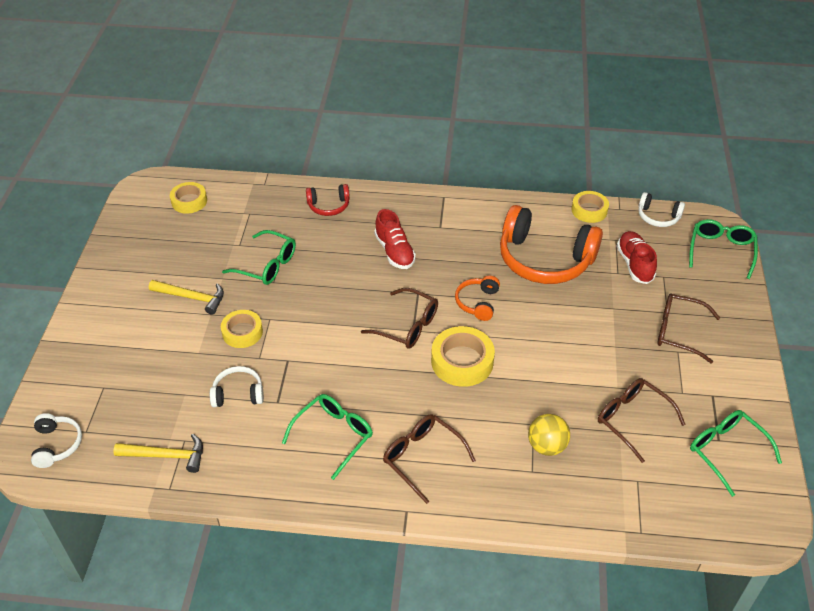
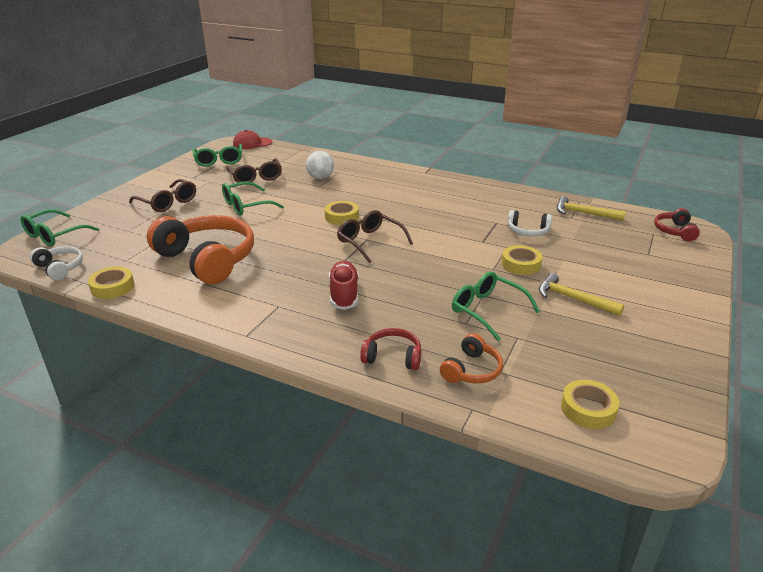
camera: 160 degrees left, 15 degrees down
white headphones [31,413,82,468] -> red headphones [654,208,700,241]
green glasses [282,394,373,480] -> green glasses moved to [222,182,284,216]
brown glasses [383,414,476,504] -> none
yellow tape [431,326,495,387] -> yellow tape [325,201,359,225], size x0.66
orange headphones [455,276,500,321] -> orange headphones moved to [440,333,503,384]
yellow ball [528,414,570,456] -> white ball [306,151,334,179]
red shoe [617,231,657,284] -> none
none -> red cap [233,130,272,149]

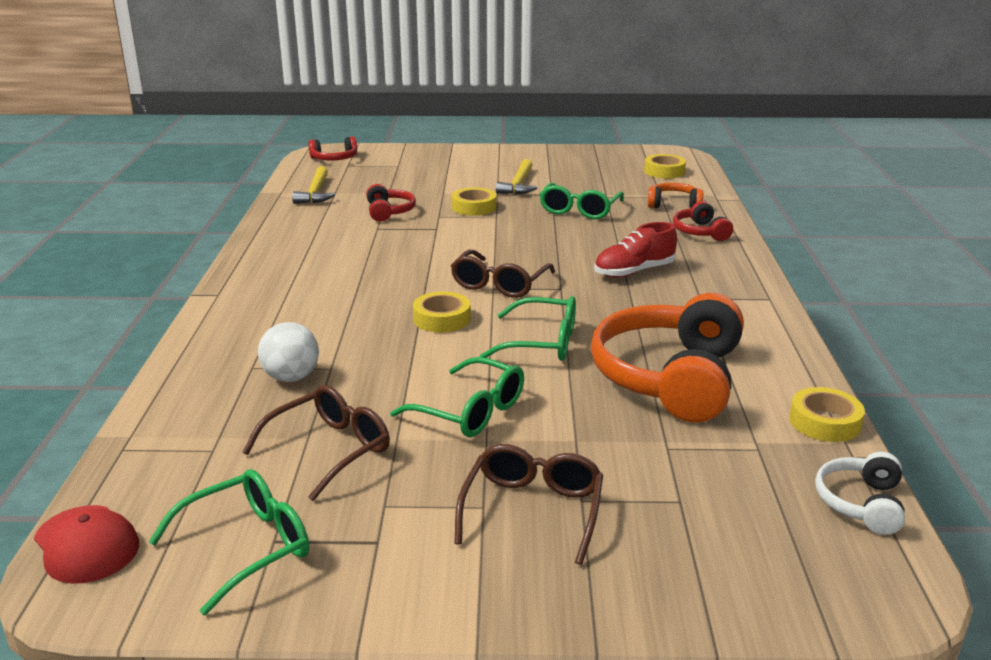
camera: 115 degrees left, 5 degrees down
green glasses [20,209,99,247] -> green glasses moved to [480,296,576,361]
white headphones [507,210,552,237] -> red headphones [366,184,416,222]

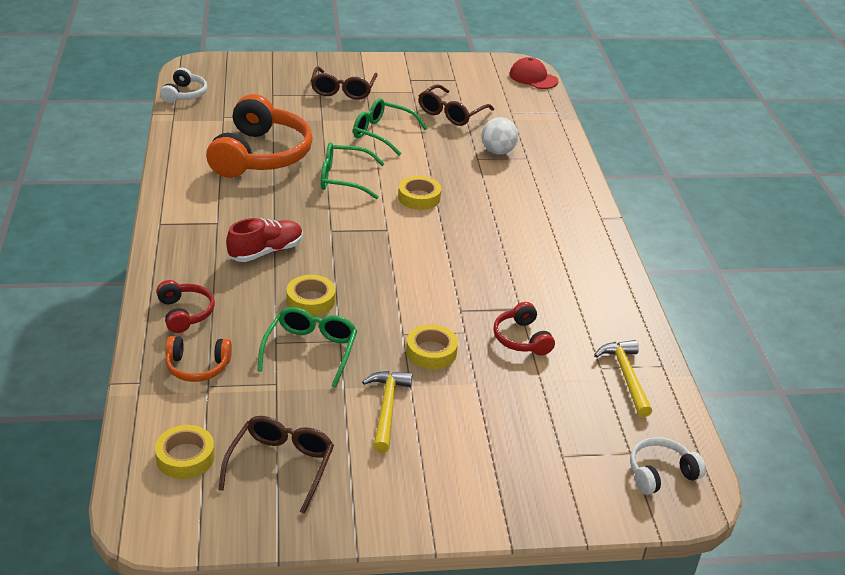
camera: 170 degrees right, 10 degrees up
green glasses [149,469,309,615] -> none
red headphones [309,136,357,161] -> white headphones [630,437,706,495]
brown glasses [451,250,555,298] -> brown glasses moved to [218,416,334,514]
yellow tape [789,387,865,442] -> yellow tape moved to [286,275,336,316]

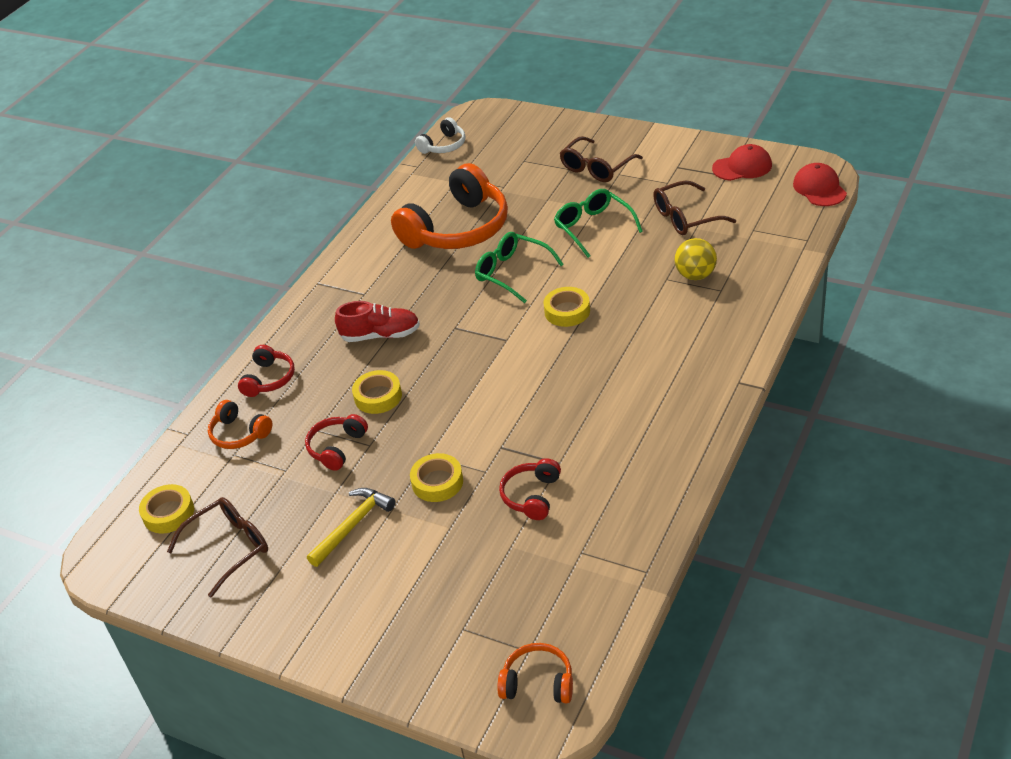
camera: 40 degrees right, 5 degrees up
green glasses [257,307,358,388] -> red headphones [305,414,368,471]
white ball [482,117,518,155] -> yellow ball [674,238,717,280]
yellow hammer [595,340,652,417] -> none
white headphones [630,437,706,495] -> orange headphones [497,643,573,703]
none -> red cap [712,144,772,181]

